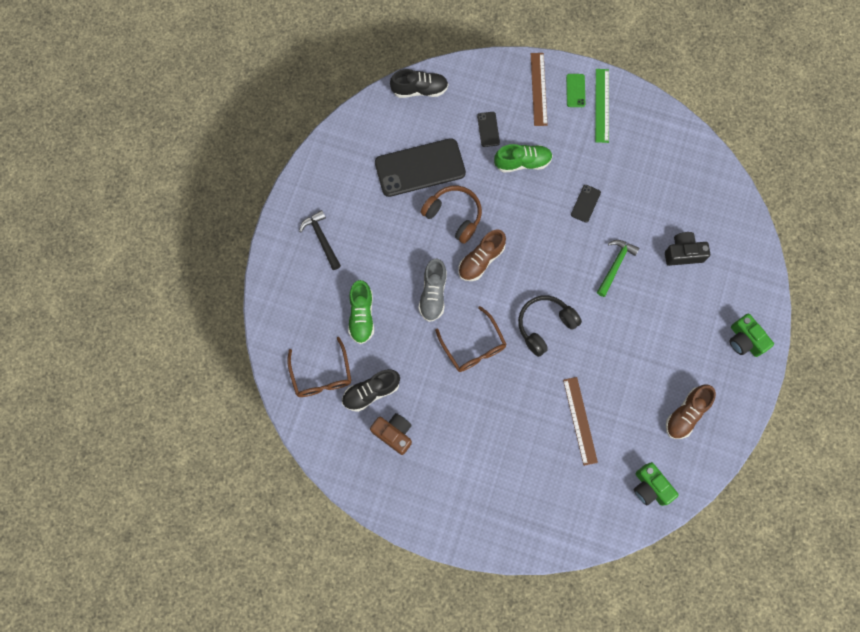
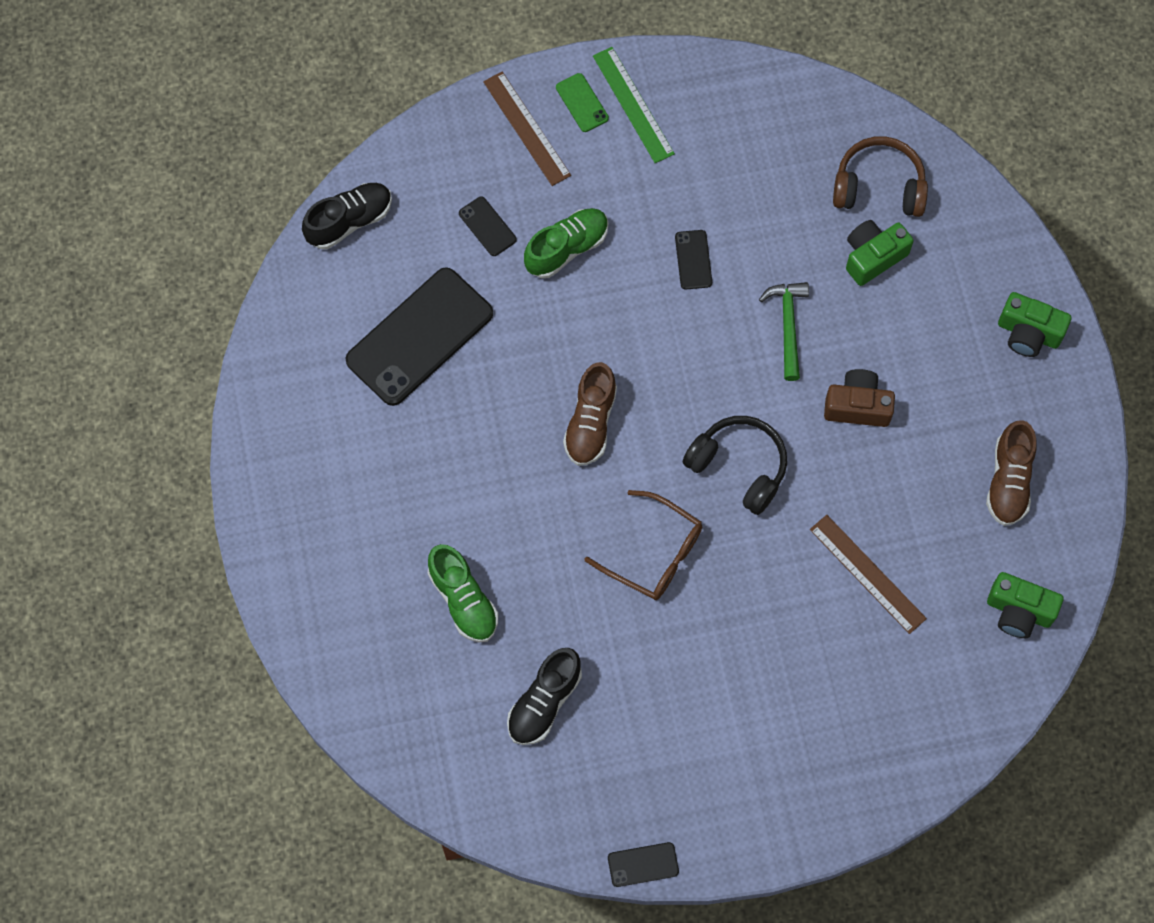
camera: 30 degrees left, 5 degrees down
brown glasses [287,337,351,397] -> none
black hammer [299,210,341,270] -> none
brown camera [370,413,412,455] -> brown camera moved to [824,369,895,427]
grey shoe [418,259,447,322] -> none
brown headphones [421,186,482,244] -> brown headphones moved to [833,136,928,217]
black headphones [518,295,582,357] -> black headphones turned 105 degrees clockwise [683,416,787,515]
black camera [665,232,710,266] -> green camera [846,220,914,286]
none -> black phone [608,842,679,887]

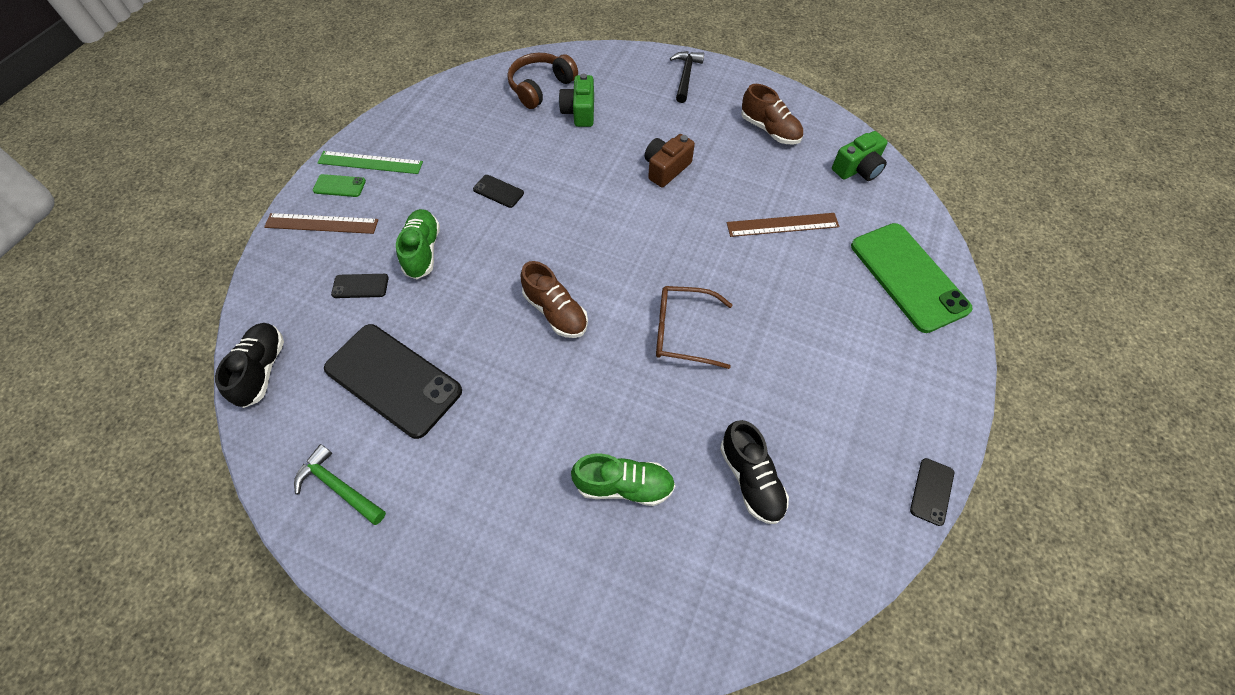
camera: 55 degrees left, 10 degrees down
black phone [345,267,493,406] -> black phone turned 45 degrees counterclockwise [324,324,462,439]
brown glasses [584,490,702,600] -> brown glasses turned 150 degrees counterclockwise [656,286,732,369]
black headphones [683,416,787,515] -> none
green hammer [759,282,809,381] -> green hammer moved to [294,444,386,525]
green camera [998,292,1072,357] -> black hammer [670,51,704,103]
none -> green phone [851,223,973,333]

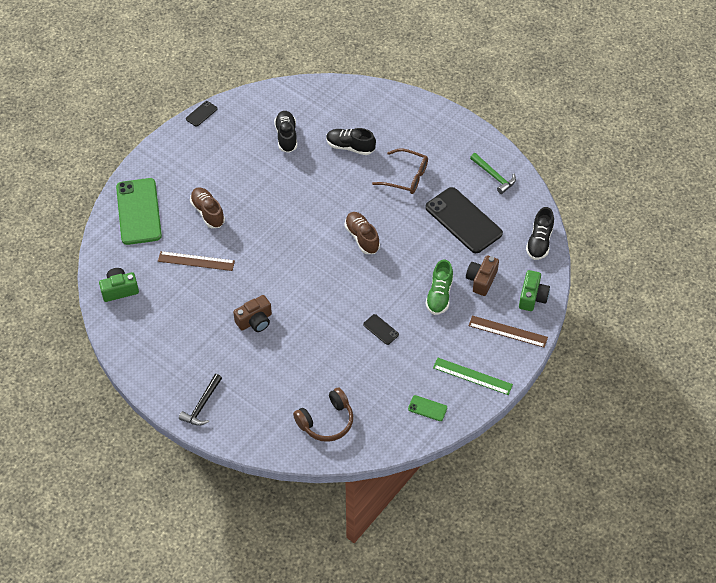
camera: 165 degrees left, 5 degrees down
green phone [313,174,366,197] -> green phone moved to [408,395,447,421]
black phone [331,274,389,298] -> brown camera [466,255,499,296]
green camera [559,74,594,127] -> green camera moved to [519,270,550,311]
green shoe [571,453,675,506] -> black shoe [326,128,376,155]
brown glasses [656,286,732,369] -> brown glasses moved to [372,149,428,194]
brown shoe [741,84,803,144] -> brown shoe moved to [190,187,225,228]

